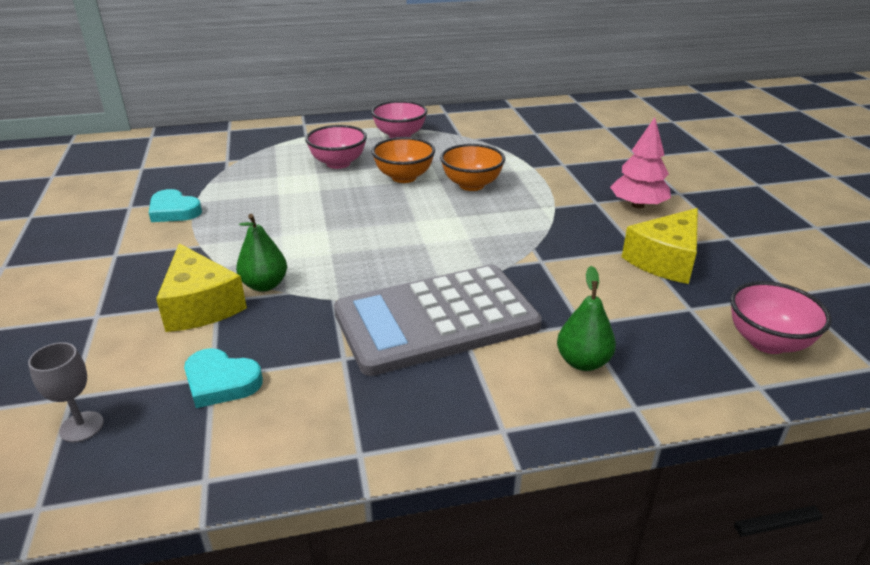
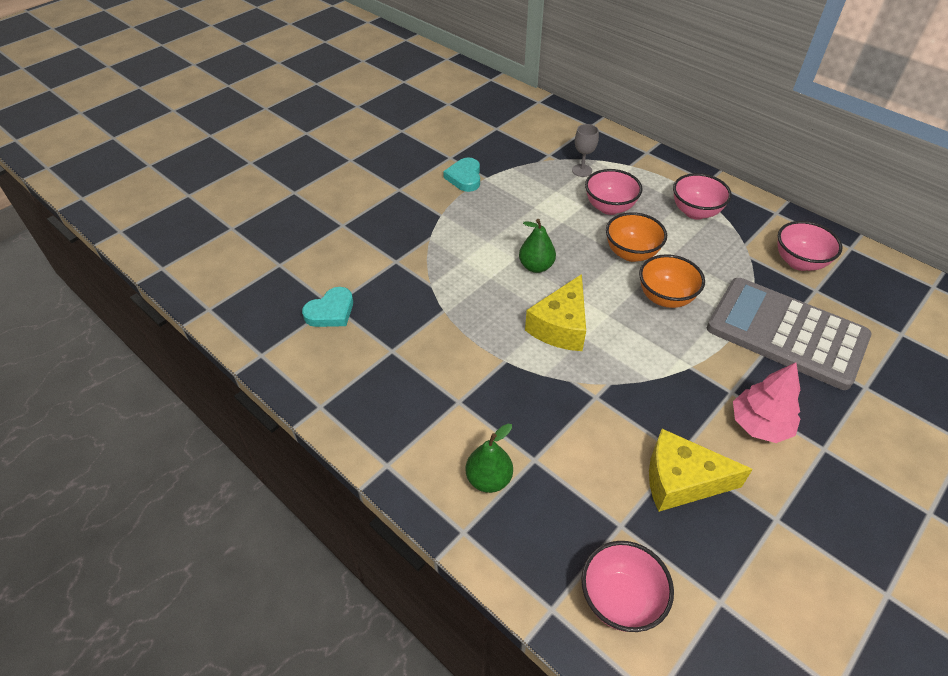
camera: 55 degrees right, 15 degrees up
grey goblet [28,342,104,443] -> grey goblet moved to [572,124,599,177]
yellow cheese [156,243,247,332] -> yellow cheese moved to [525,274,586,351]
turquoise heart [184,348,263,408] -> turquoise heart turned 120 degrees counterclockwise [302,287,353,327]
green pear [236,214,287,292] -> green pear moved to [519,219,556,273]
grey calculator [334,264,542,376] -> grey calculator moved to [707,278,871,390]
none -> pink bowl [778,221,843,271]

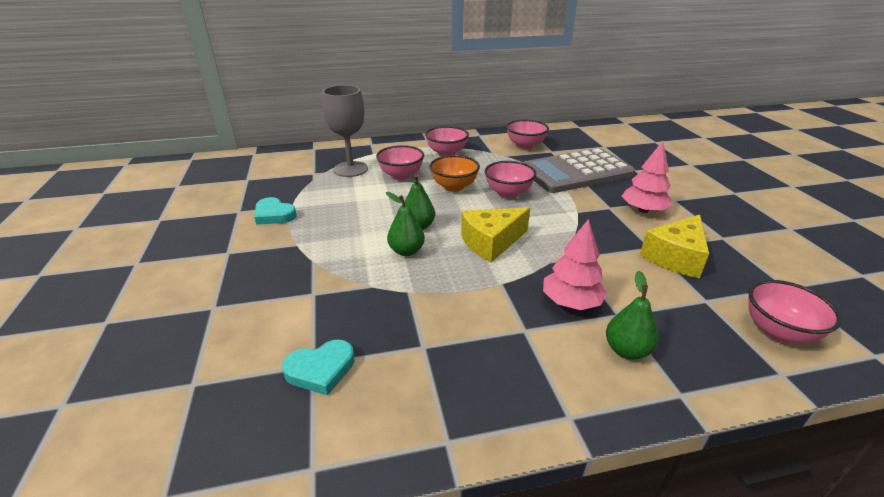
camera: 55 degrees left, 15 degrees down
turquoise heart [302,287,353,327] -> turquoise heart turned 75 degrees clockwise [282,339,354,395]
yellow cheese [525,274,586,351] -> yellow cheese turned 90 degrees clockwise [461,207,530,262]
grey goblet [572,124,599,177] -> grey goblet [322,85,368,177], size x1.92
orange bowl [639,254,705,308] -> pink bowl [485,161,537,198]
none -> green pear [386,192,425,256]
none -> pink tree [543,219,607,310]

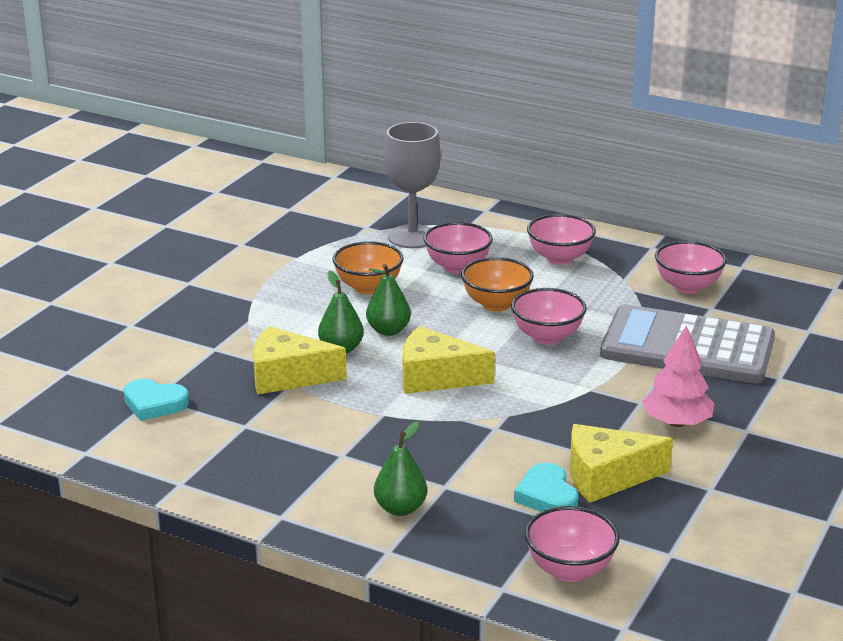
camera: 40 degrees right, 5 degrees down
turquoise heart [254,197,297,225] -> turquoise heart moved to [514,463,579,512]
pink tree [543,219,607,310] -> none
none -> yellow cheese [253,326,347,395]
none -> orange bowl [332,241,404,294]

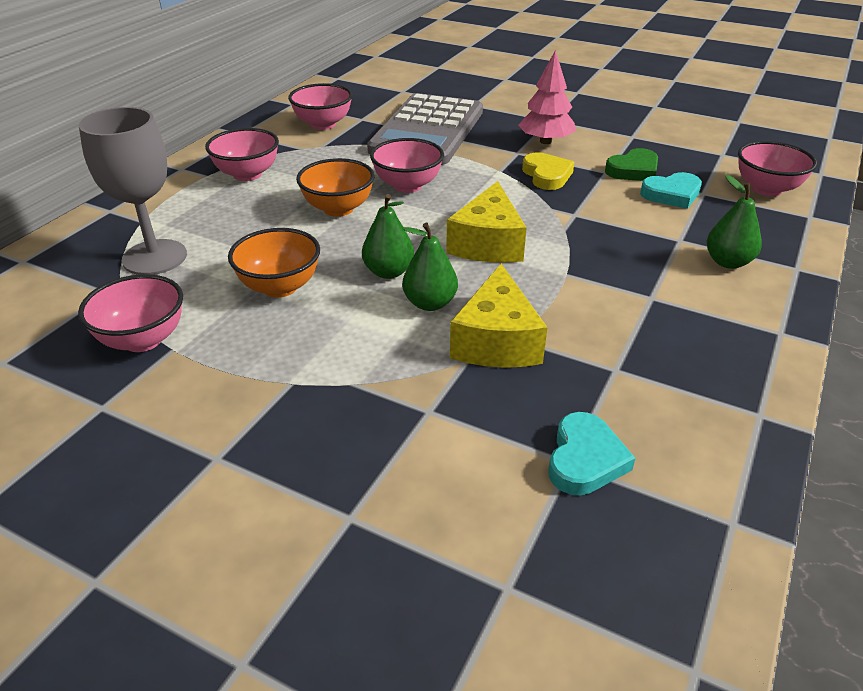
camera: 90 degrees left, 10 degrees up
pink bowl [423,222,493,274] -> pink bowl moved to [78,274,183,352]
yellow cheese [570,424,673,503] -> green heart [605,148,658,181]
none -> yellow heart [522,153,574,190]

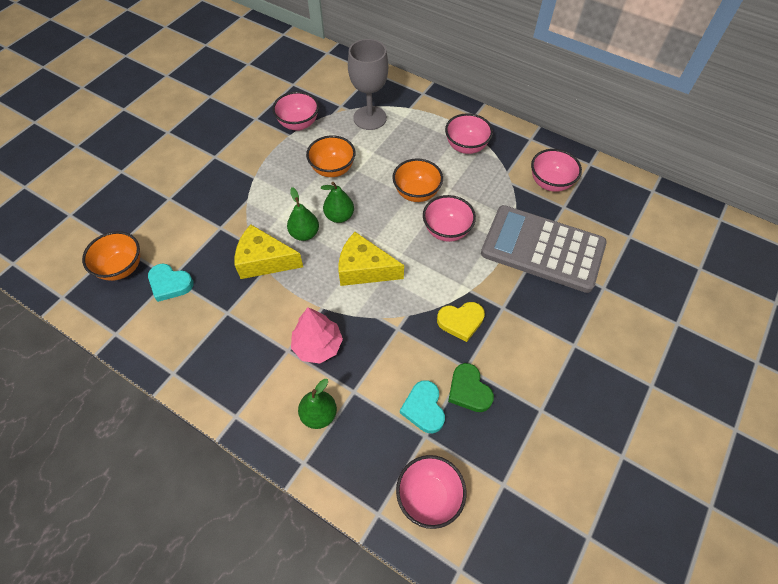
camera: 95 degrees right, 20 degrees up
pink tree [518,50,576,144] -> pink tree moved to [291,307,343,364]
none -> orange bowl [82,231,140,281]

